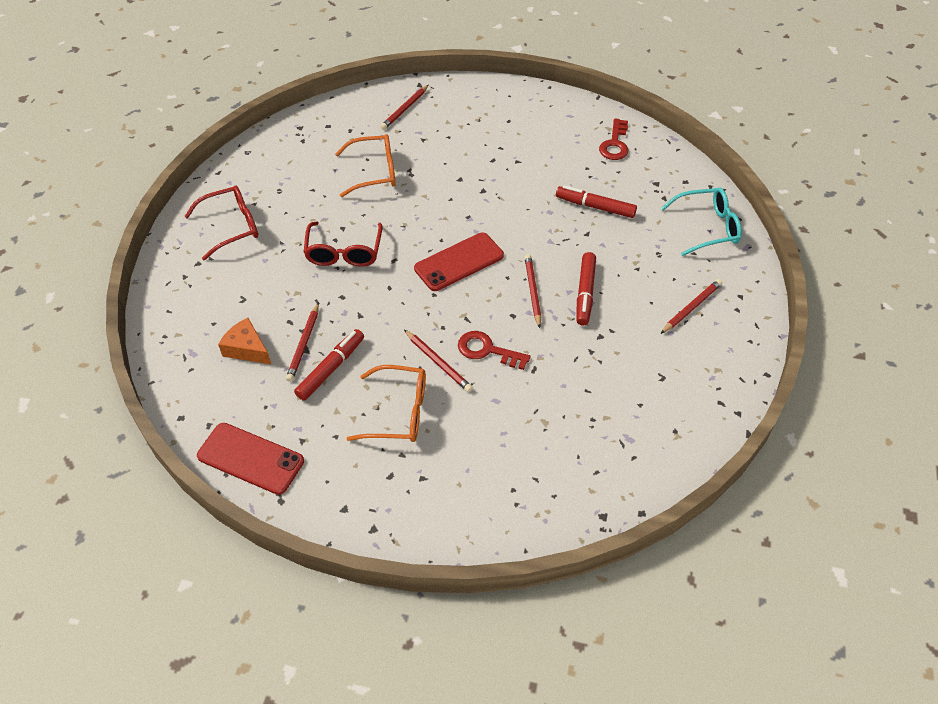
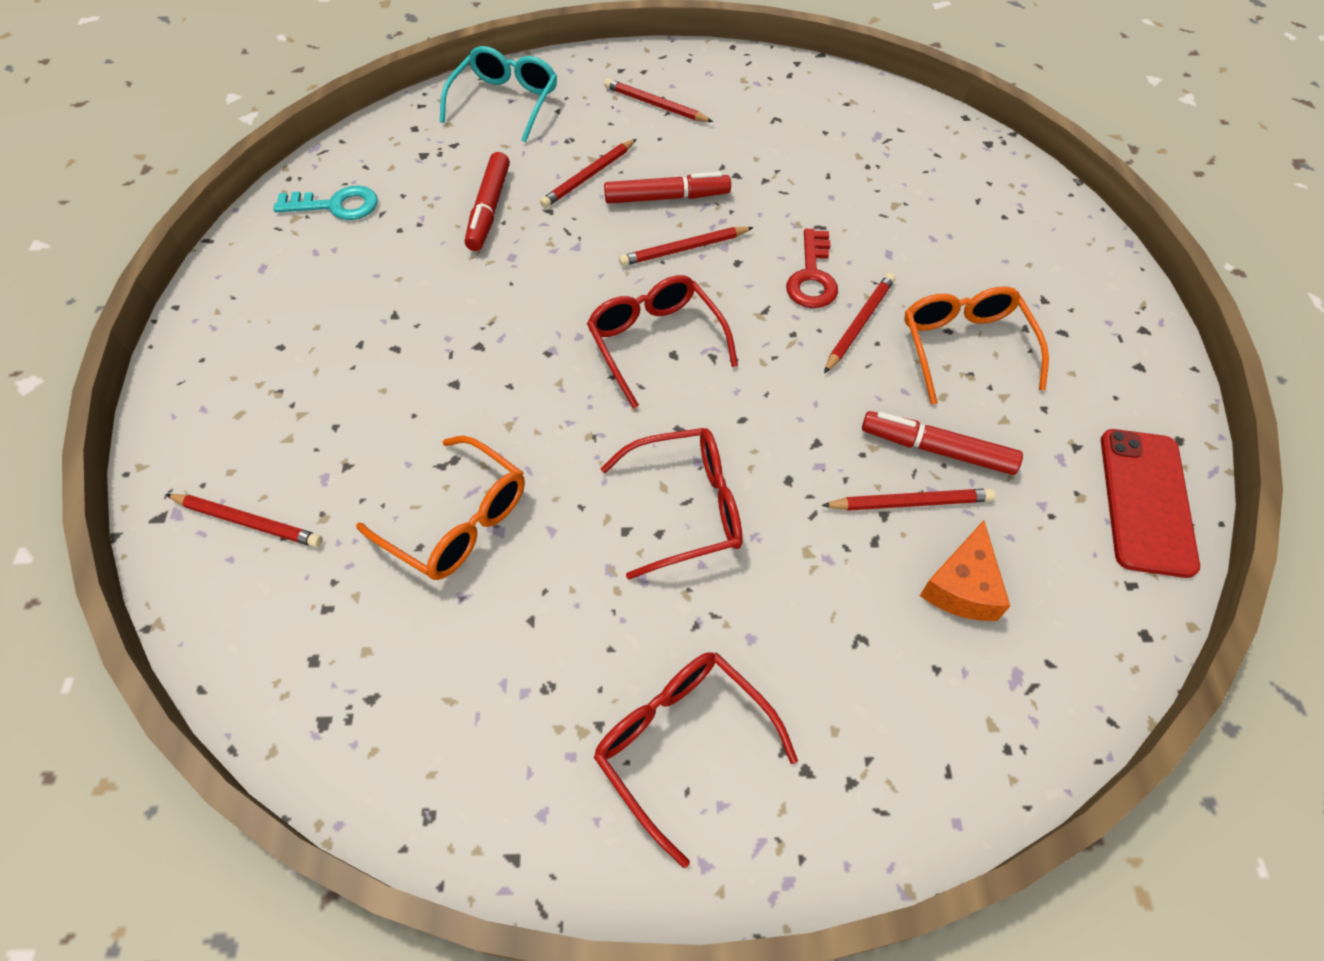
camera: 105 degrees left, 5 degrees up
orange glasses [335,134,396,197] -> orange glasses turned 150 degrees clockwise [356,436,525,580]
red phone [414,233,504,291] -> red glasses [587,275,738,409]
red key [599,119,629,160] -> turquoise key [273,185,378,220]
turquoise glasses [661,187,742,256] -> turquoise glasses turned 45 degrees clockwise [440,46,557,142]
none -> red pencil [540,139,636,208]

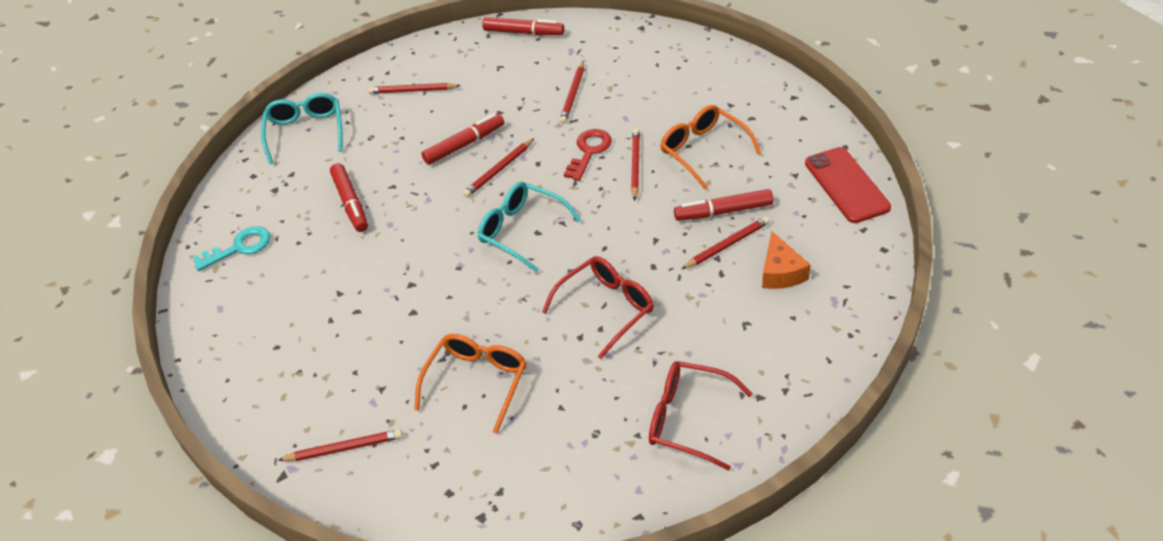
camera: 25 degrees left, 10 degrees down
orange glasses [356,436,525,580] -> orange glasses turned 75 degrees counterclockwise [414,334,527,434]
red pencil [540,139,636,208] -> red pencil moved to [560,61,584,124]
red glasses [587,275,738,409] -> turquoise glasses [478,182,581,272]
red key [786,229,838,308] -> red key turned 135 degrees counterclockwise [564,129,612,181]
none -> red marker [482,17,564,35]

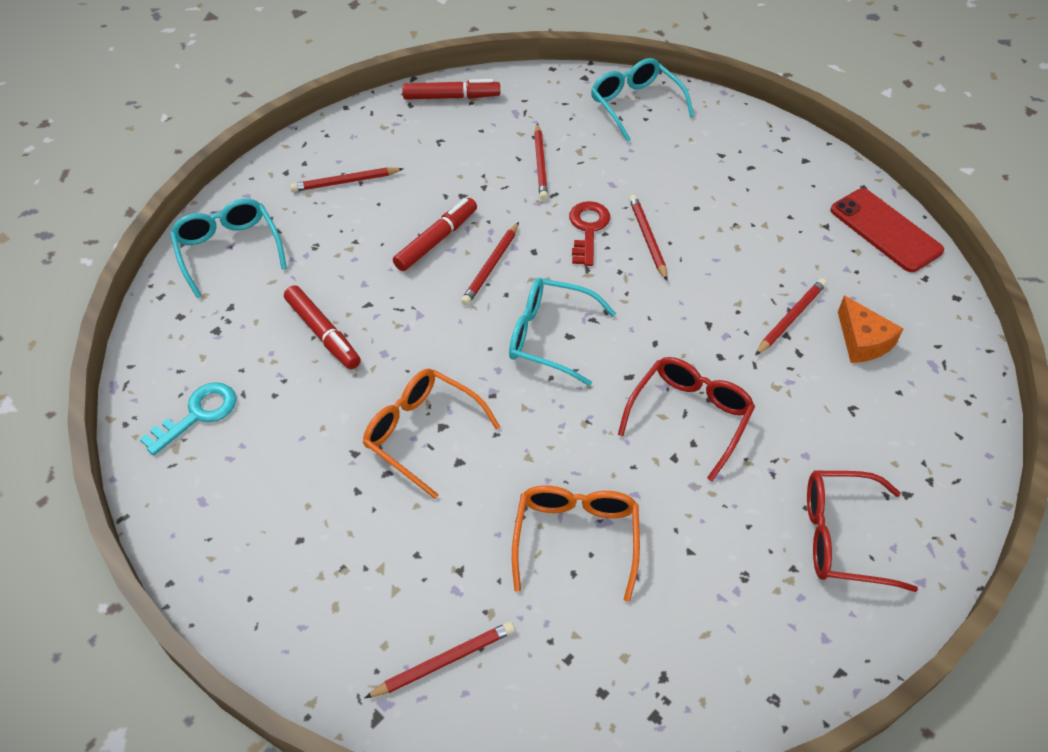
camera: 20 degrees left, 5 degrees up
orange glasses [660,105,761,190] -> orange glasses moved to [363,368,500,499]
red marker [674,189,773,221] -> none
none -> turquoise glasses [591,58,694,142]

